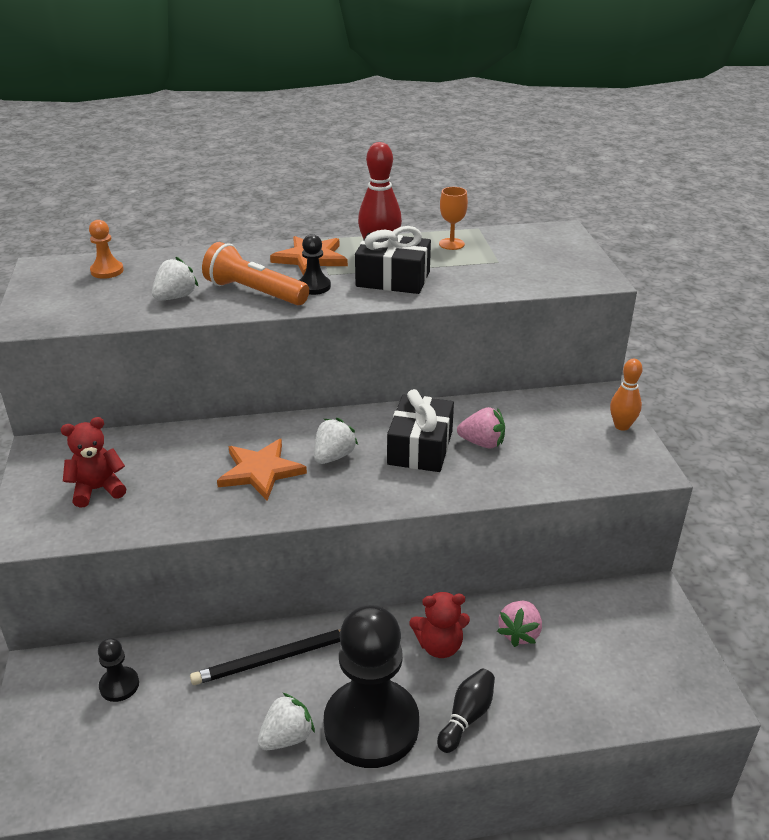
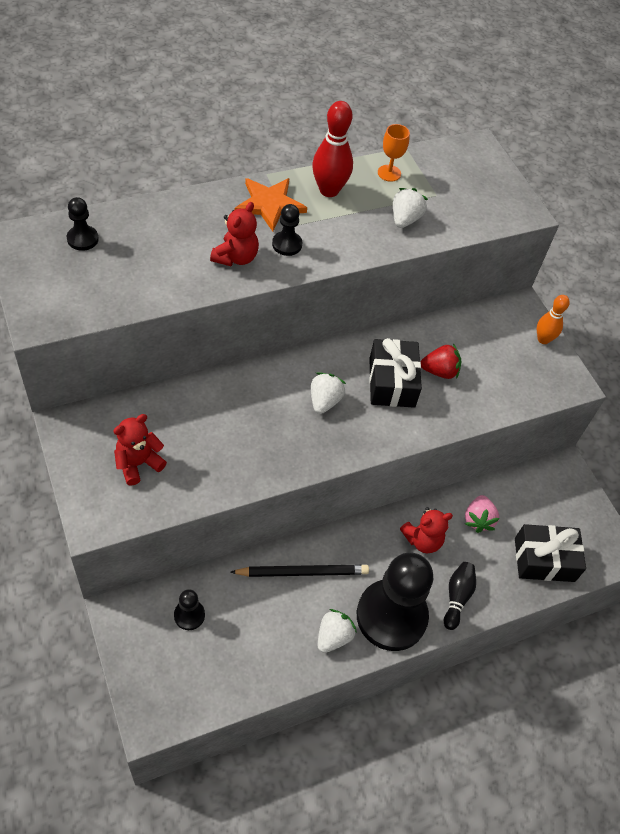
camera: 20 degrees left, 20 degrees up
orange pawn [89,220,124,279] -> black pawn [67,197,99,251]
white strawberry [152,257,198,300] -> white strawberry moved to [393,188,428,228]
black pencil [190,629,340,685] -> black pencil turned 150 degrees counterclockwise [230,565,369,577]
orange flashlight [202,242,309,305] -> red teddy bear [210,202,259,266]
orange star [217,439,307,501] -> none
black gift [355,226,431,294] -> black gift moved to [515,524,586,582]
pink strawberry [457,407,505,449] -> red strawberry [421,344,461,379]

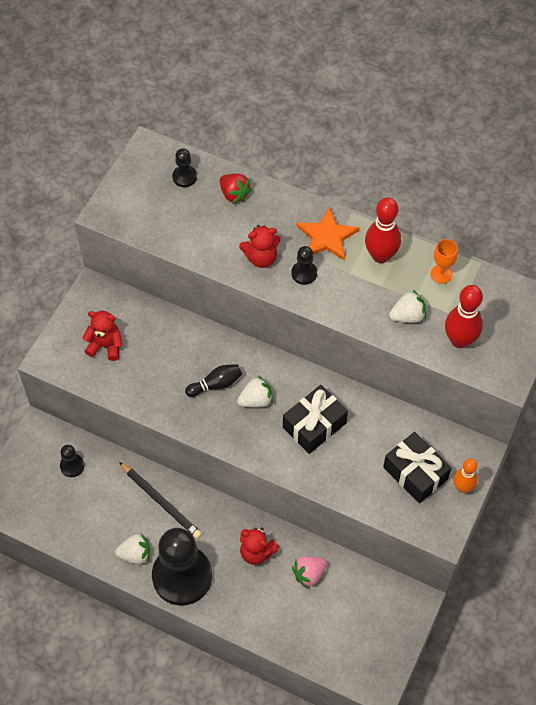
camera: 55 degrees right, 5 degrees up
red strawberry [421,344,461,379] -> red strawberry moved to [219,174,252,204]
black bowling pin [444,562,476,630] -> black bowling pin moved to [185,364,242,397]
black gift [515,524,586,582] -> black gift moved to [383,432,451,503]
none -> red bowling pin [445,285,483,348]

